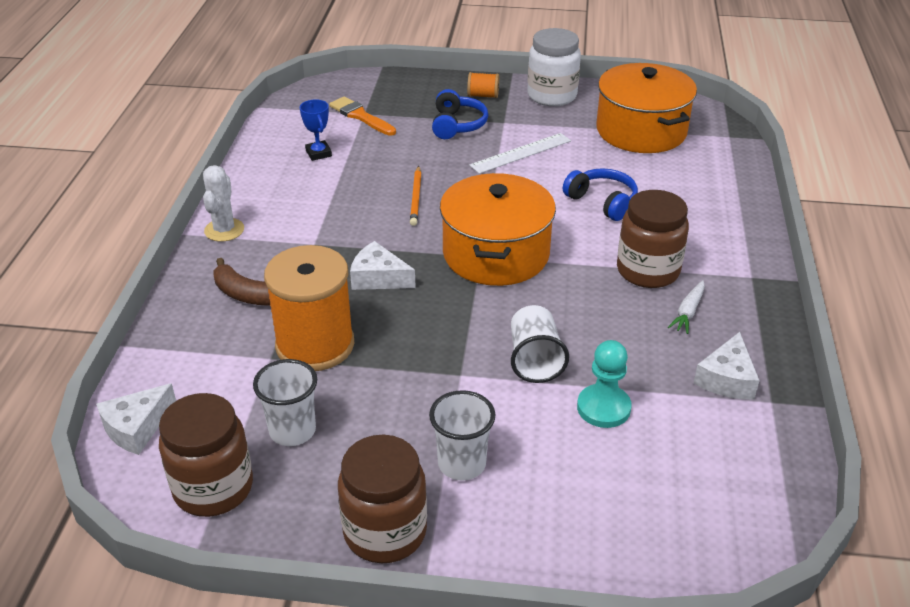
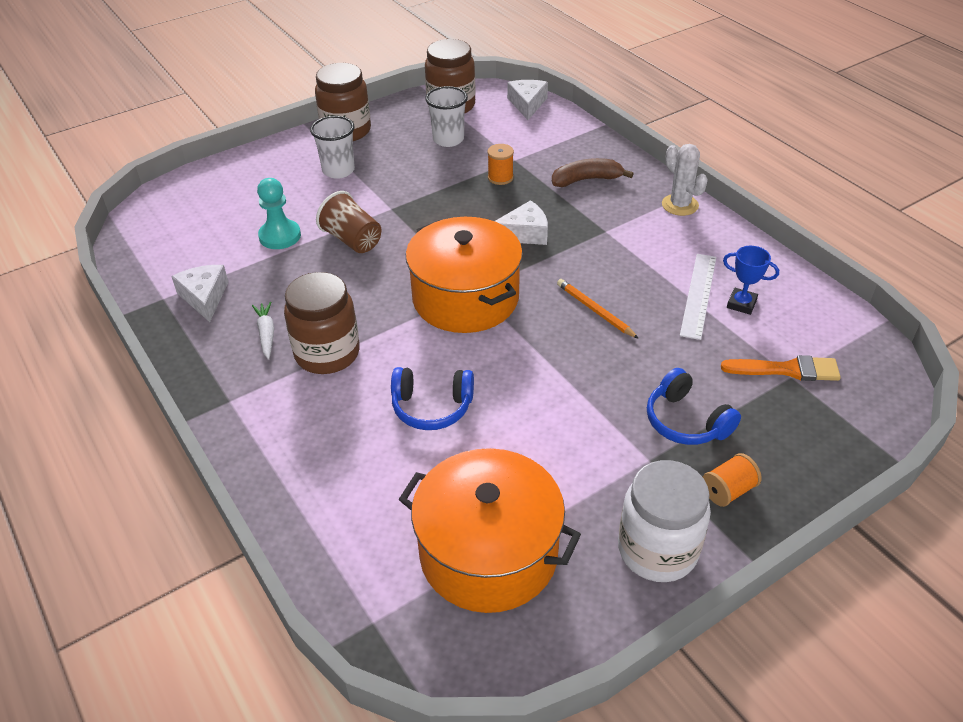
camera: 140 degrees right, 5 degrees up
orange spool [264,245,354,371] -> orange spool [487,144,514,185], size x0.42
white ruler [469,133,571,174] -> white ruler moved to [680,254,716,340]
white cup [511,305,569,383] -> brown cup [316,191,381,253]

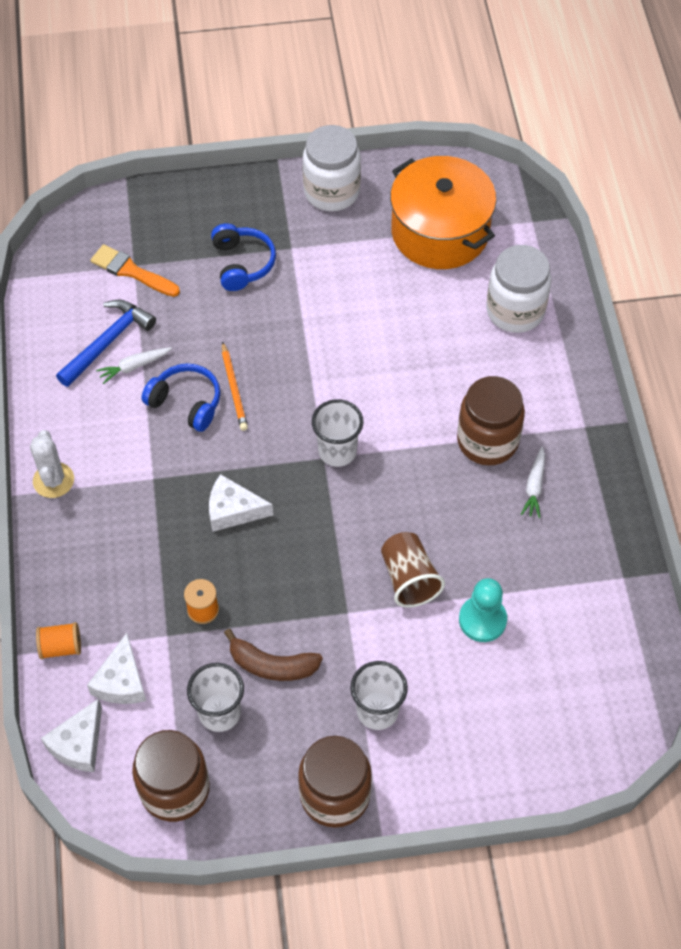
camera: 155 degrees left, 15 degrees up
white cheese [171,265,228,322] -> white cheese moved to [87,633,146,704]
blue headphones [391,367,474,430] -> blue headphones moved to [141,363,220,432]
orange pot [406,217,523,333] -> white cup [312,399,363,467]
brown banana [552,158,634,187] -> brown banana moved to [224,629,323,681]
white ruler [680,254,716,340] -> white carrot [96,347,172,384]
orange spool [703,453,762,507] -> orange spool moved to [36,622,81,659]
blue trophy [723,246,779,315] -> blue hammer [56,300,156,387]
none -> white jar [486,245,551,333]

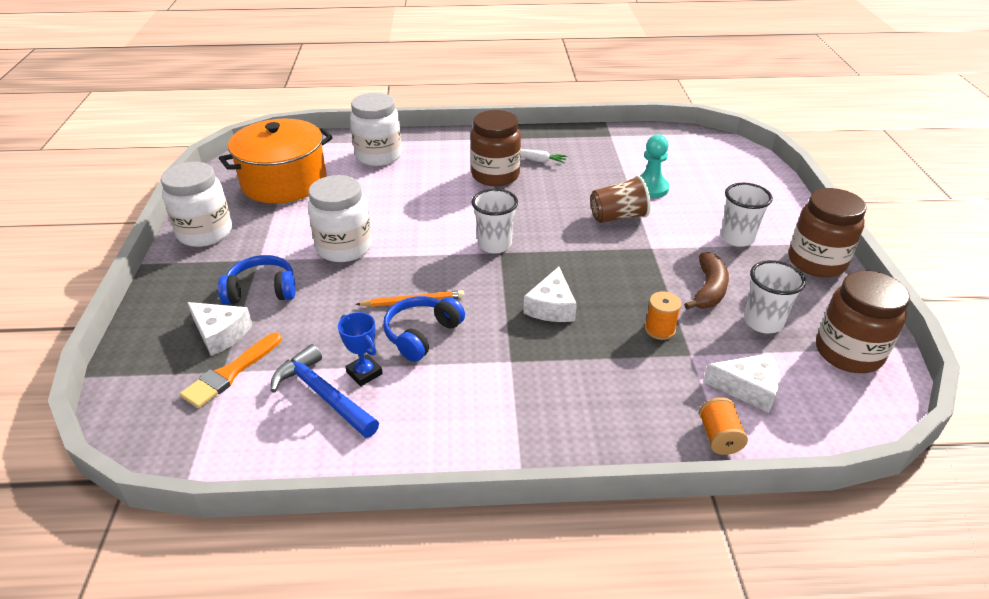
camera: 85 degrees left, 20 degrees down
white cactus [30,430,74,498] -> none
white cheese [41,698,102,772] -> white cheese moved to [187,302,253,356]
white carrot [96,347,172,384] -> blue trophy [338,312,383,386]
none -> white jar [308,175,372,262]

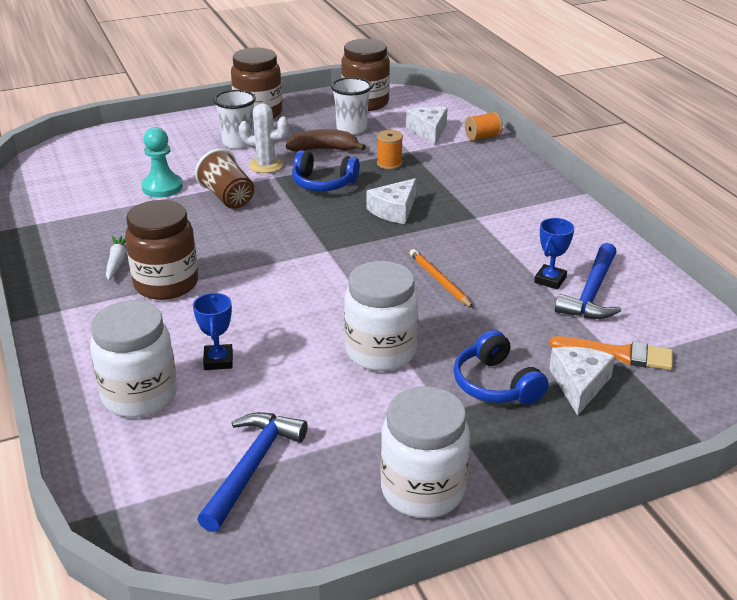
camera: 110 degrees left, 5 degrees down
orange pot [219,119,333,203] -> blue hammer [197,412,308,532]
blue headphones [383,296,465,362] -> blue headphones moved to [292,150,360,191]
white cup [471,189,518,253] -> none
white cheese [523,267,577,322] -> white cheese turned 135 degrees clockwise [366,178,416,224]
none -> blue trophy [193,293,233,370]
none -> white cactus [239,103,289,173]

